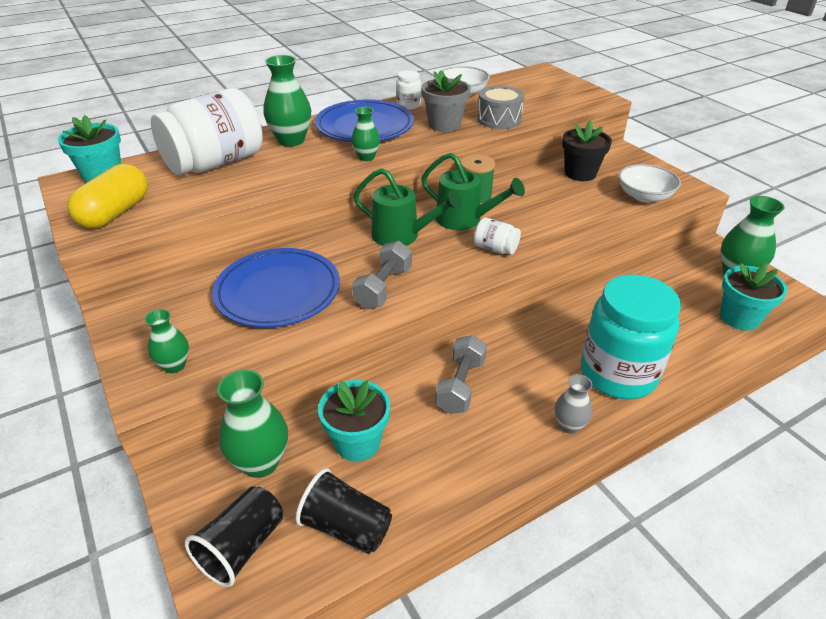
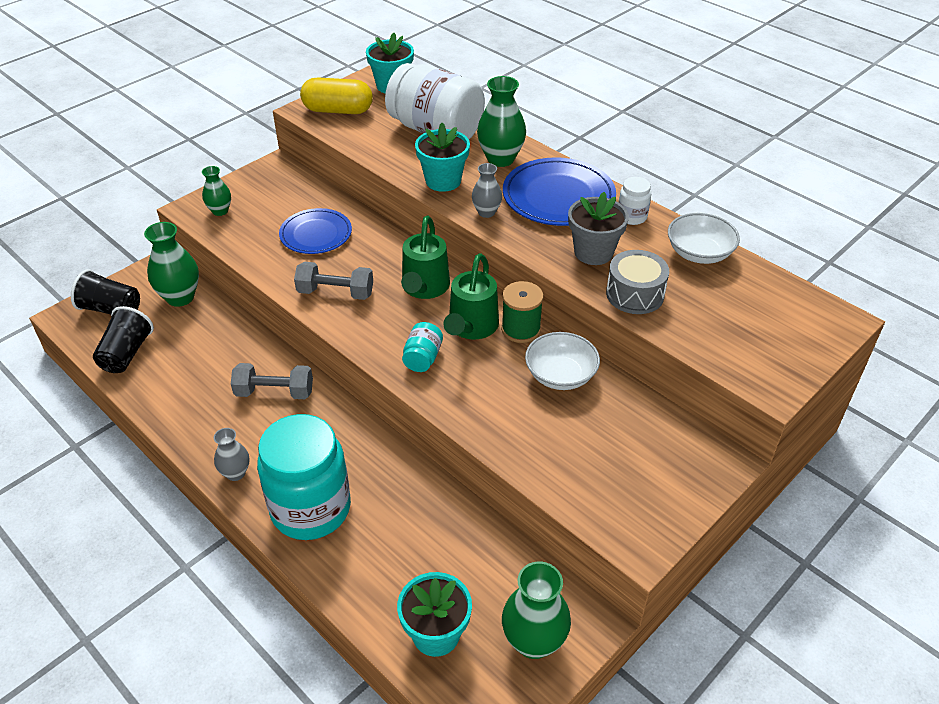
camera: 75 degrees right, 5 degrees up
blue plate [212,248,340,328] -> blue plate [279,208,352,254], size x0.67
turquoise flower pot [318,380,390,462] -> turquoise flower pot moved to [415,123,470,192]
green vase [351,107,380,161] -> grey vase [472,163,502,218]
white jar [474,218,521,255] -> turquoise jar [402,322,443,372]
black flower pot [562,120,612,181] -> none
white bowl [619,164,681,203] -> white bowl moved to [525,332,600,390]

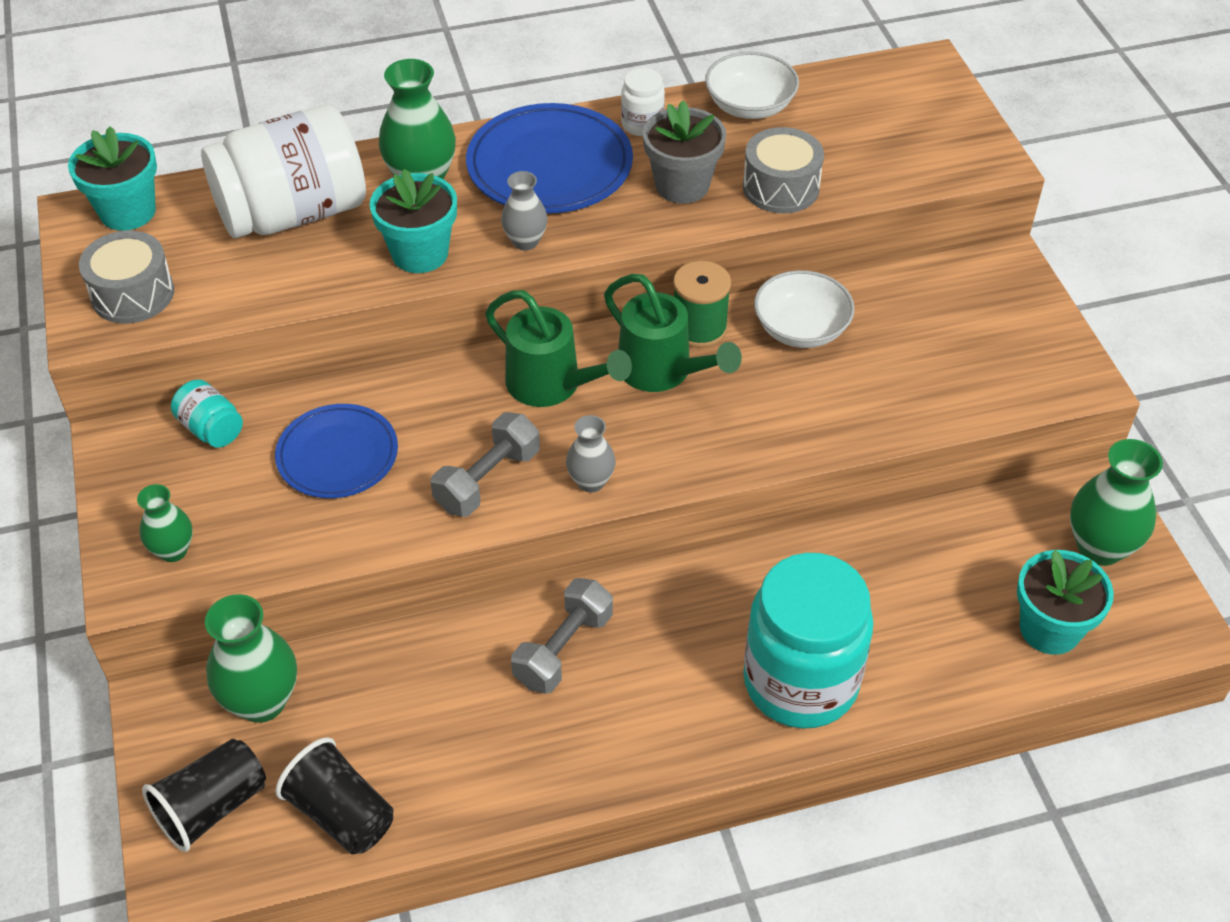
camera: 60 degrees left, 5 degrees up
grey vase [214,428,249,481] -> grey vase moved to [566,415,615,492]
yellow capsule [300,77,373,114] -> grey drum [79,231,174,324]
turquoise jar [402,322,443,372] -> turquoise jar moved to [171,379,243,448]

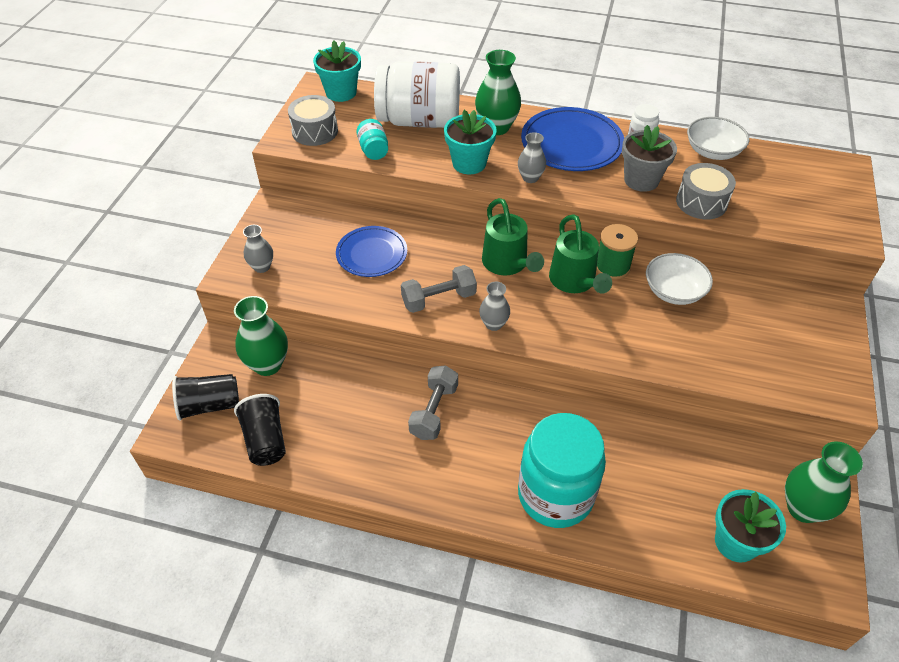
camera: 30 degrees right, 0 degrees up
green vase [137,484,193,562] -> grey vase [243,225,273,273]
turquoise jar [171,379,243,448] -> turquoise jar moved to [357,119,388,160]
grey dumbbell [511,578,613,694] -> grey dumbbell turned 45 degrees counterclockwise [408,365,458,440]

